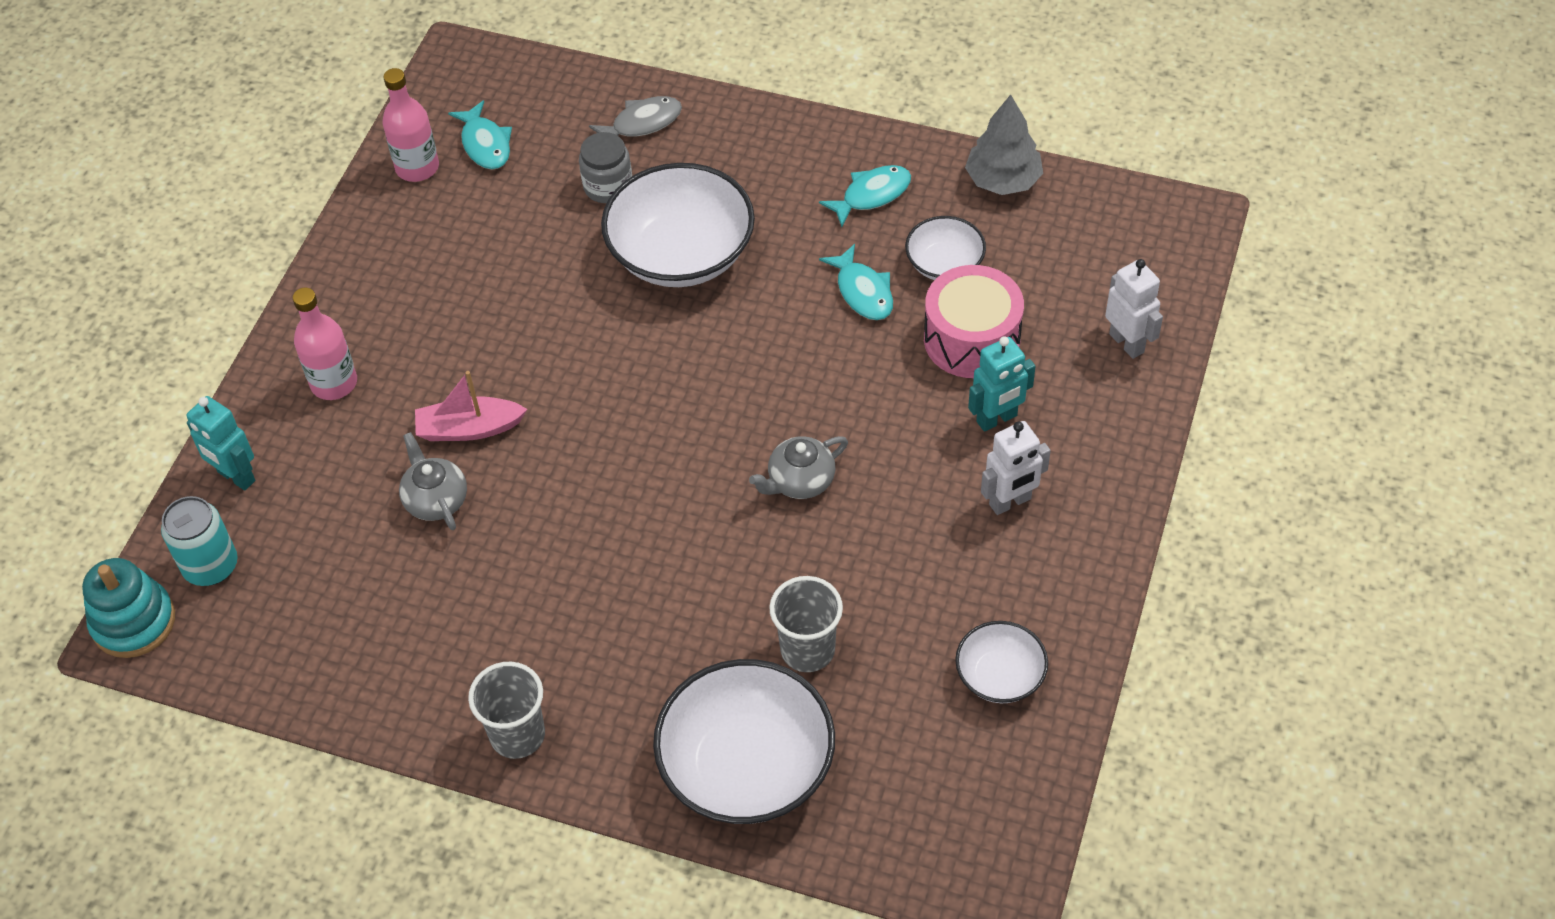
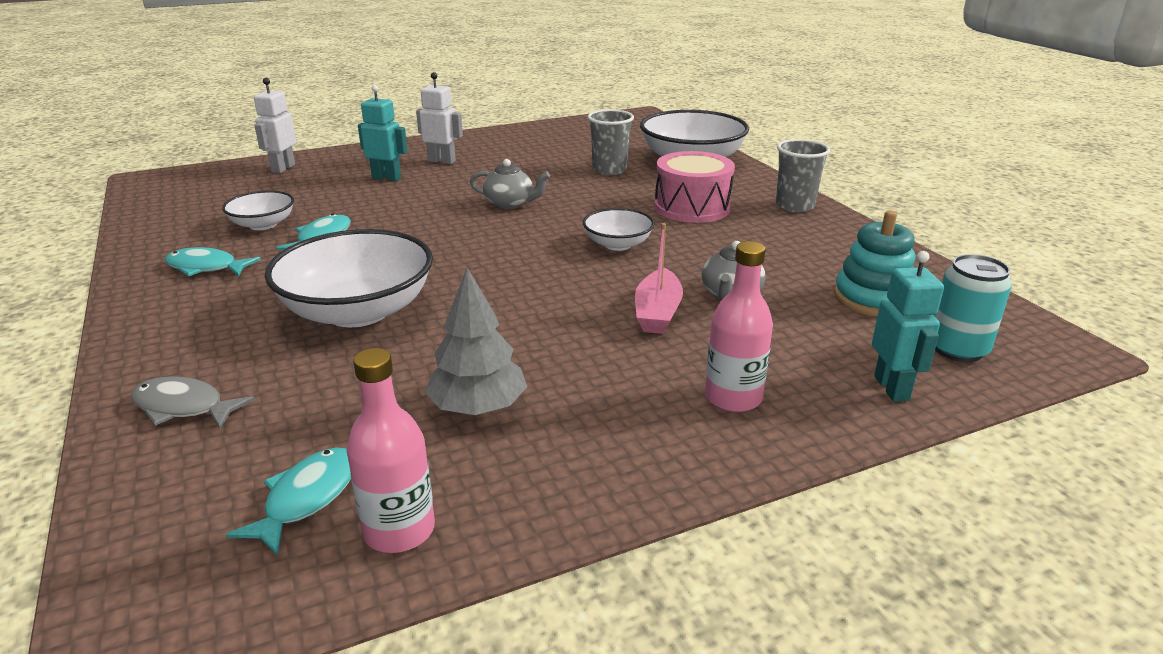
camera: 135 degrees left, 25 degrees down
turquoise stacking toy [82,558,175,658] -> turquoise stacking toy moved to [834,210,915,316]
pink boat [415,371,527,441] -> pink boat turned 60 degrees clockwise [635,223,683,334]
grey jar [579,132,632,203] -> none
pink drum [924,265,1024,378] -> pink drum moved to [655,151,735,223]
white bowl [955,621,1048,703] -> white bowl moved to [583,208,654,251]
grey tree [965,94,1043,195] -> grey tree moved to [425,268,528,415]

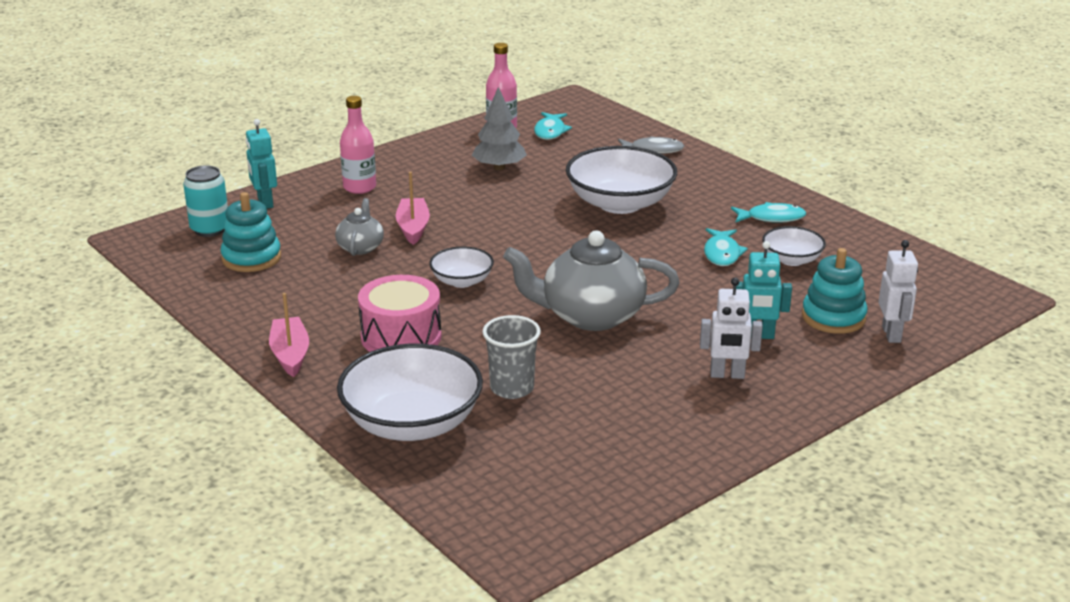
camera: 165 degrees right, 0 degrees up
grey teapot [470,159,550,209] -> grey teapot [503,230,680,331], size x1.96
grey cup [776,139,830,212] -> pink boat [269,293,309,377]
none -> turquoise stacking toy [802,248,867,334]

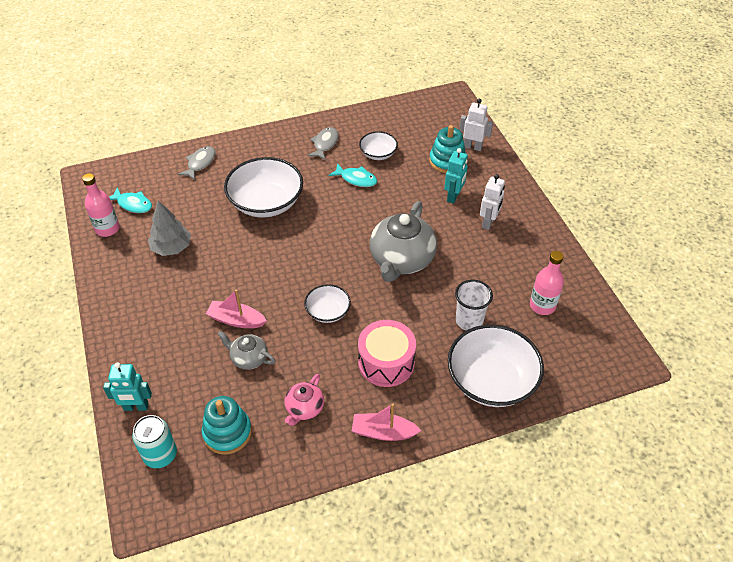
camera: 70 degrees left, 20 degrees up
pink bottle [340,96,376,194] -> pink bottle moved to [530,251,564,315]
grey cup [482,315,541,399] -> white cup [455,280,493,331]
turquoise fish [731,202,806,223] -> grey fish [307,127,339,160]
none -> pink teapot [284,374,324,426]

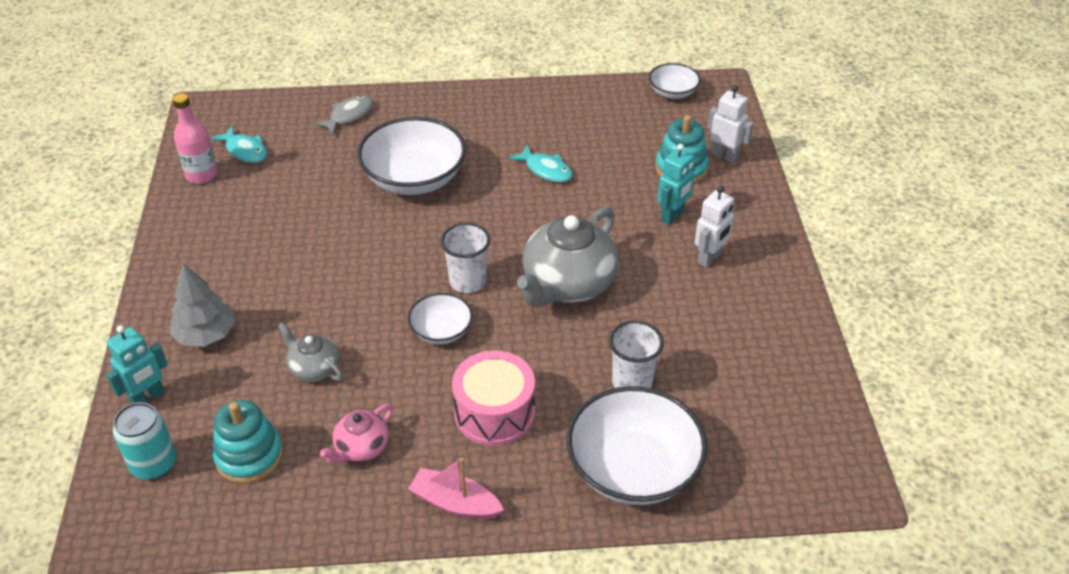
camera: 15 degrees right, 5 degrees down
turquoise robot [103,362,152,411] -> turquoise robot turned 60 degrees counterclockwise [106,325,168,404]
grey tree [148,201,191,256] -> grey tree moved to [169,263,236,347]
pink boat [206,289,267,328] -> none
grey fish [307,127,339,160] -> none
white bowl [359,131,398,160] -> white bowl moved to [649,63,701,99]
pink bottle [530,251,564,315] -> none
none -> white cup [440,223,490,293]

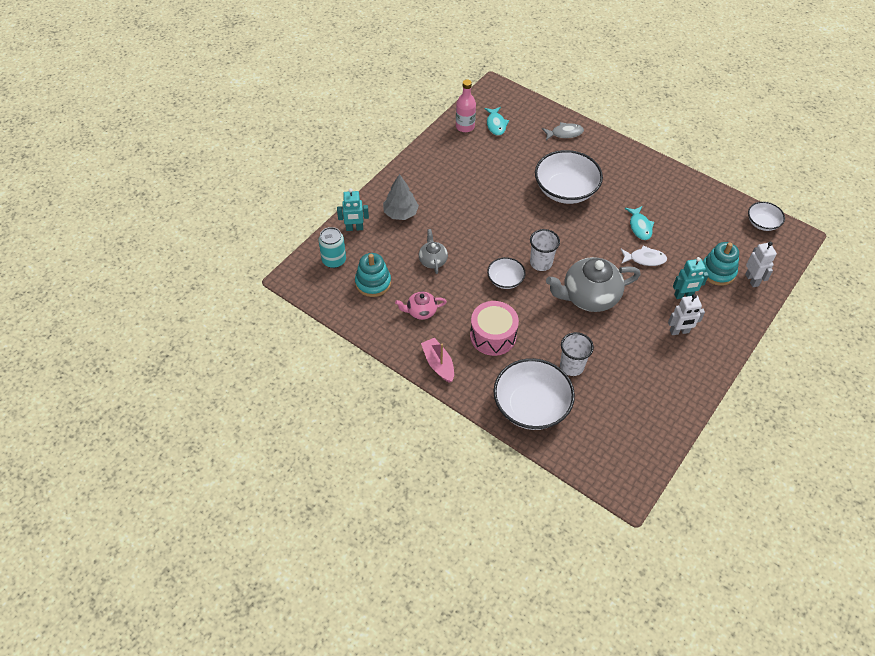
camera: 40 degrees right, 10 degrees up
none -> white fish [621,245,667,266]

